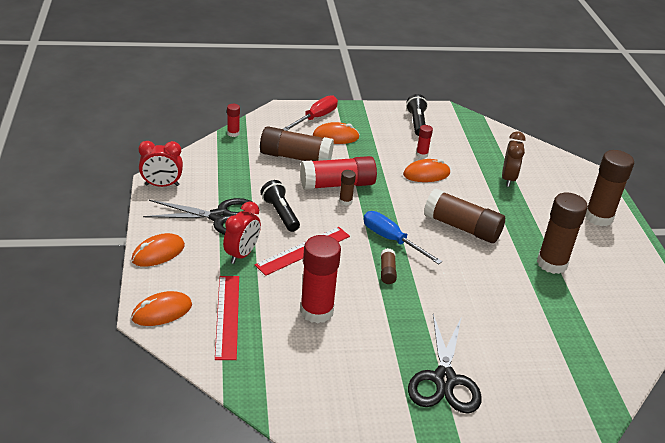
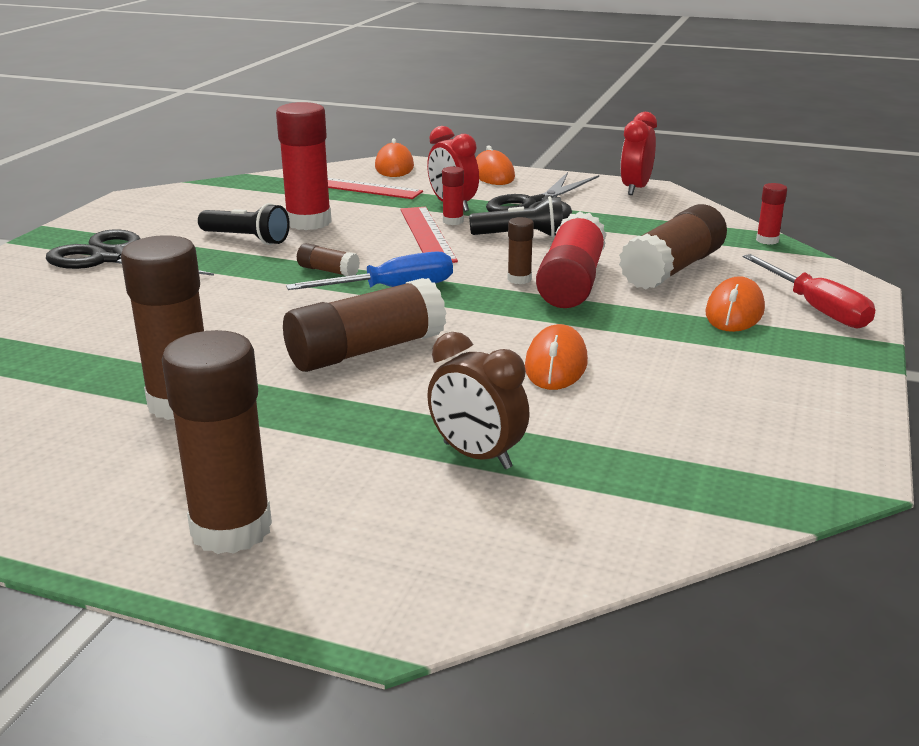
camera: 120 degrees right, 10 degrees down
black flashlight [406,94,428,136] -> black flashlight moved to [198,203,290,245]
red glue stick [416,125,433,158] -> red glue stick moved to [442,166,464,225]

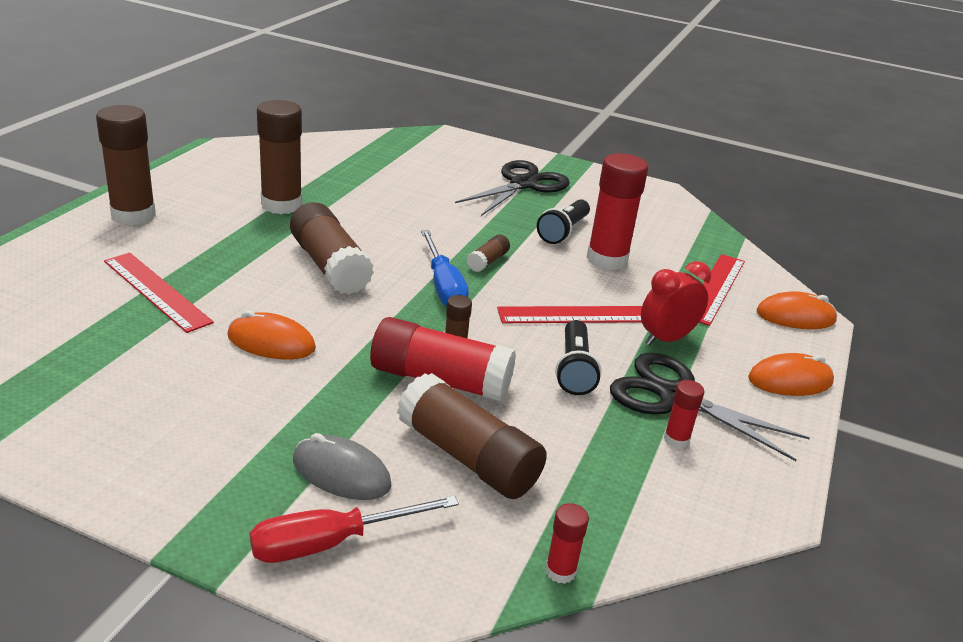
camera: 90 degrees right, 5 degrees up
brown clock [427,332,530,469] -> red ruler [104,253,214,333]
red glue stick [442,166,464,225] -> red glue stick moved to [664,380,704,448]
red clock [620,112,657,195] -> none
orange mouse [705,276,765,332] -> grey mouse [293,433,392,500]

